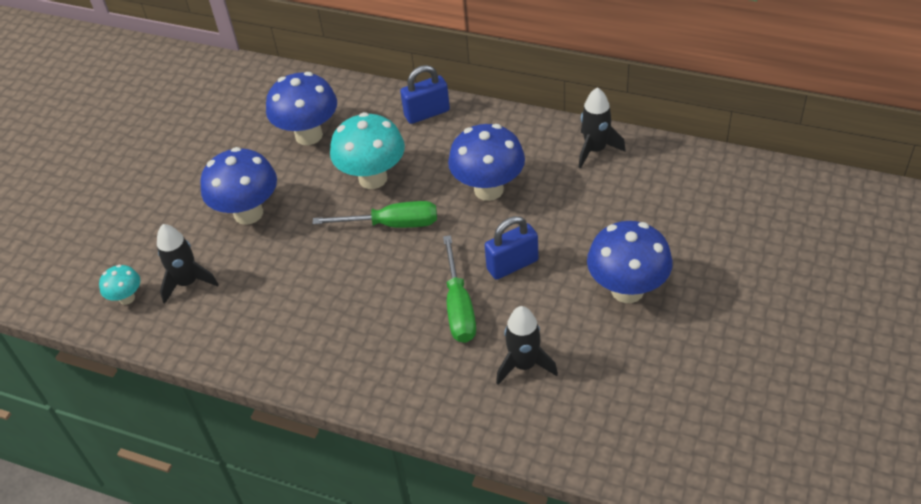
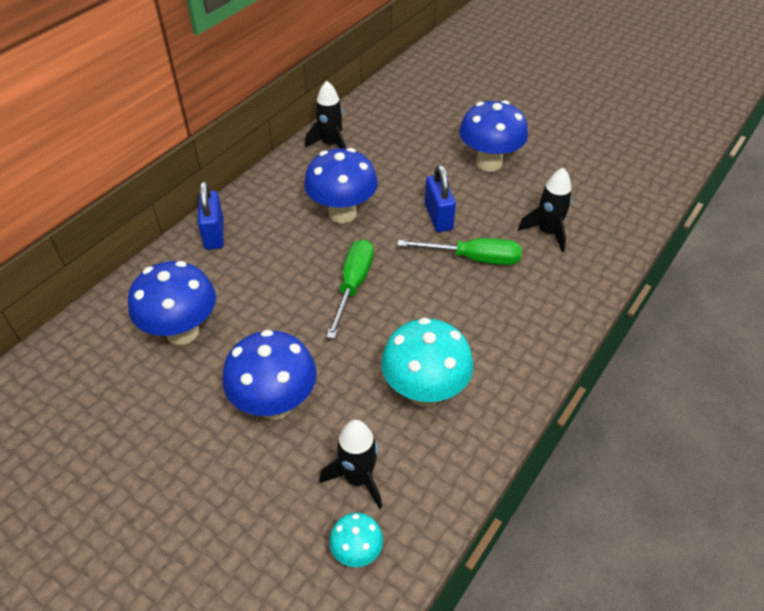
camera: 80 degrees left, 0 degrees up
turquoise mushroom [330,112,405,189] -> turquoise mushroom moved to [381,318,473,406]

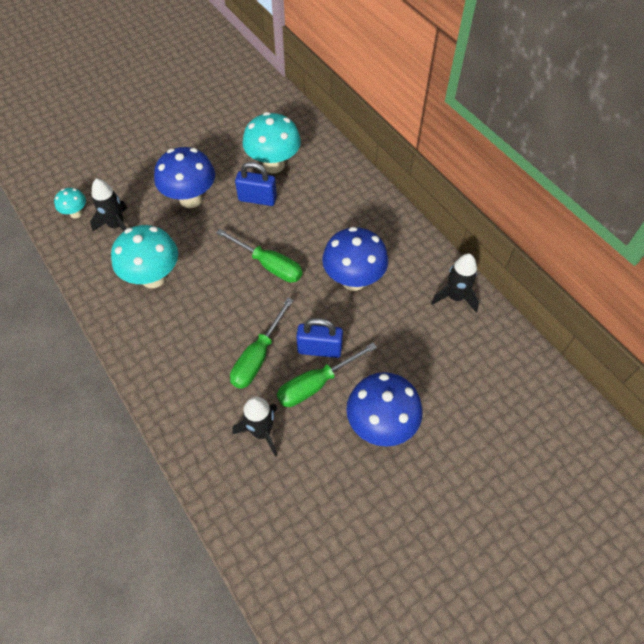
camera: 110 degrees right, 10 degrees up
blue mushroom [128,261,216,345] -> turquoise mushroom [243,112,301,173]
blue padlock [198,181,224,250] -> blue padlock moved to [235,162,277,206]
none -> green screwdriver [277,343,377,407]

